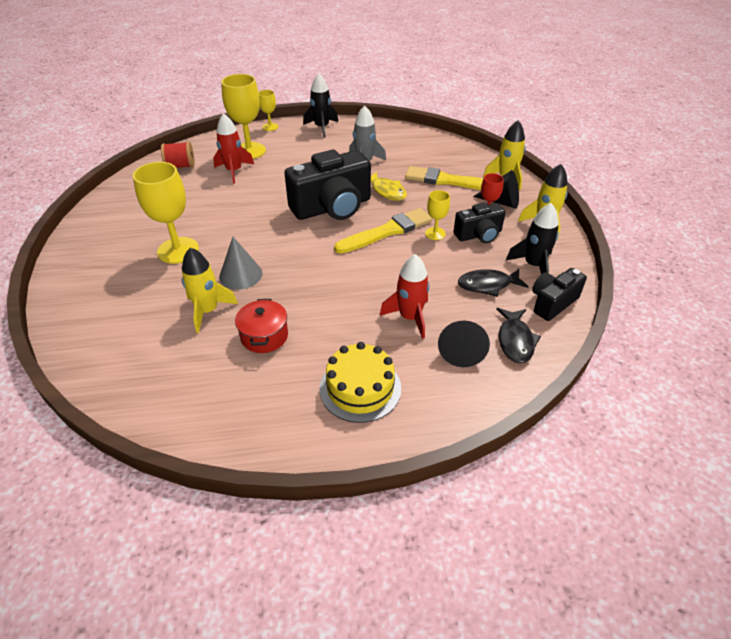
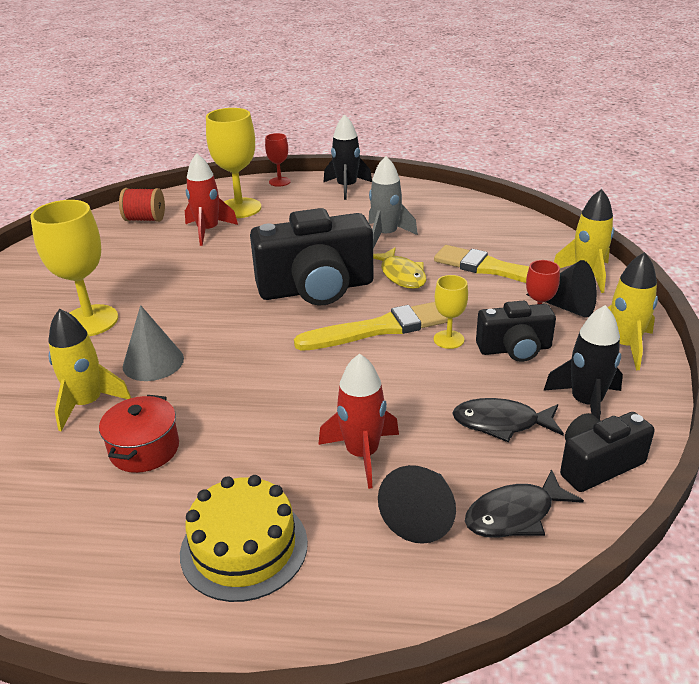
camera: 15 degrees right, 10 degrees down
yellow goblet [259,90,278,131] -> red goblet [265,133,291,187]
black fish [497,308,541,363] -> black fish turned 45 degrees clockwise [465,469,584,538]

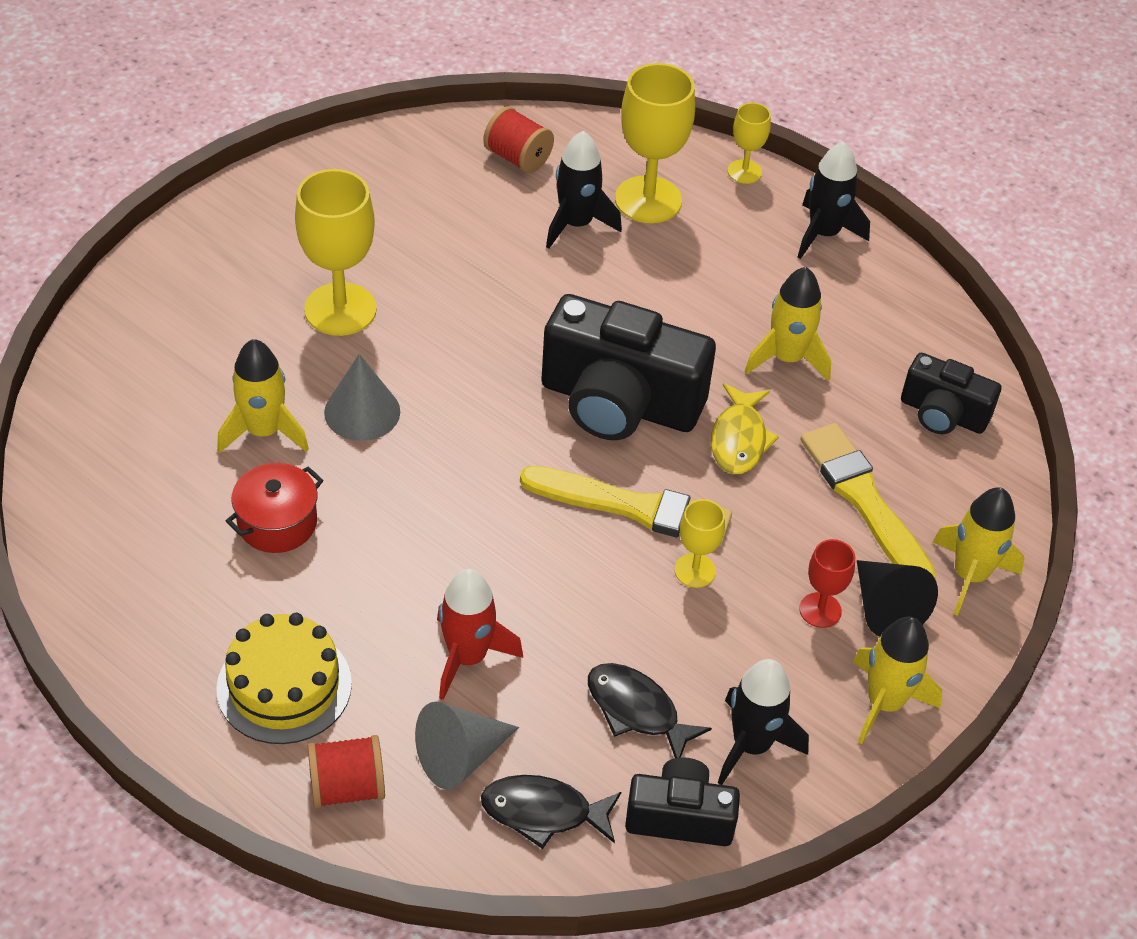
camera: 30 degrees right, 15 degrees up
red rocket [185,153,238,246] -> black rocket [546,131,622,249]
red goblet [265,133,291,187] -> yellow goblet [728,103,771,184]
grey rocket [368,156,418,248] -> yellow rocket [744,267,831,381]
black cone [378,465,456,544] -> grey cone [415,702,519,790]
black camera [476,301,556,362] -> black camera moved to [901,353,1001,434]
none -> red spool [308,735,385,808]

